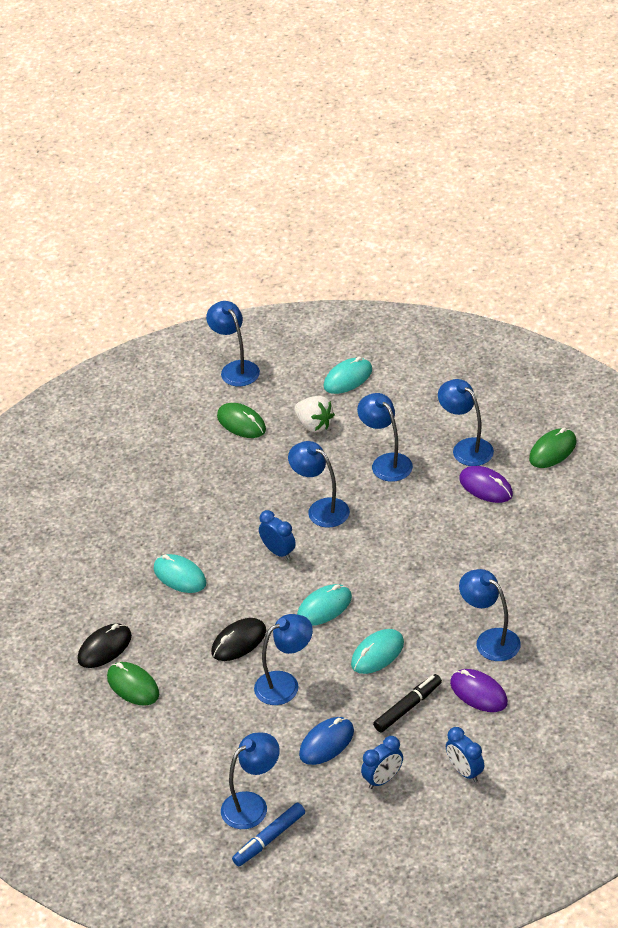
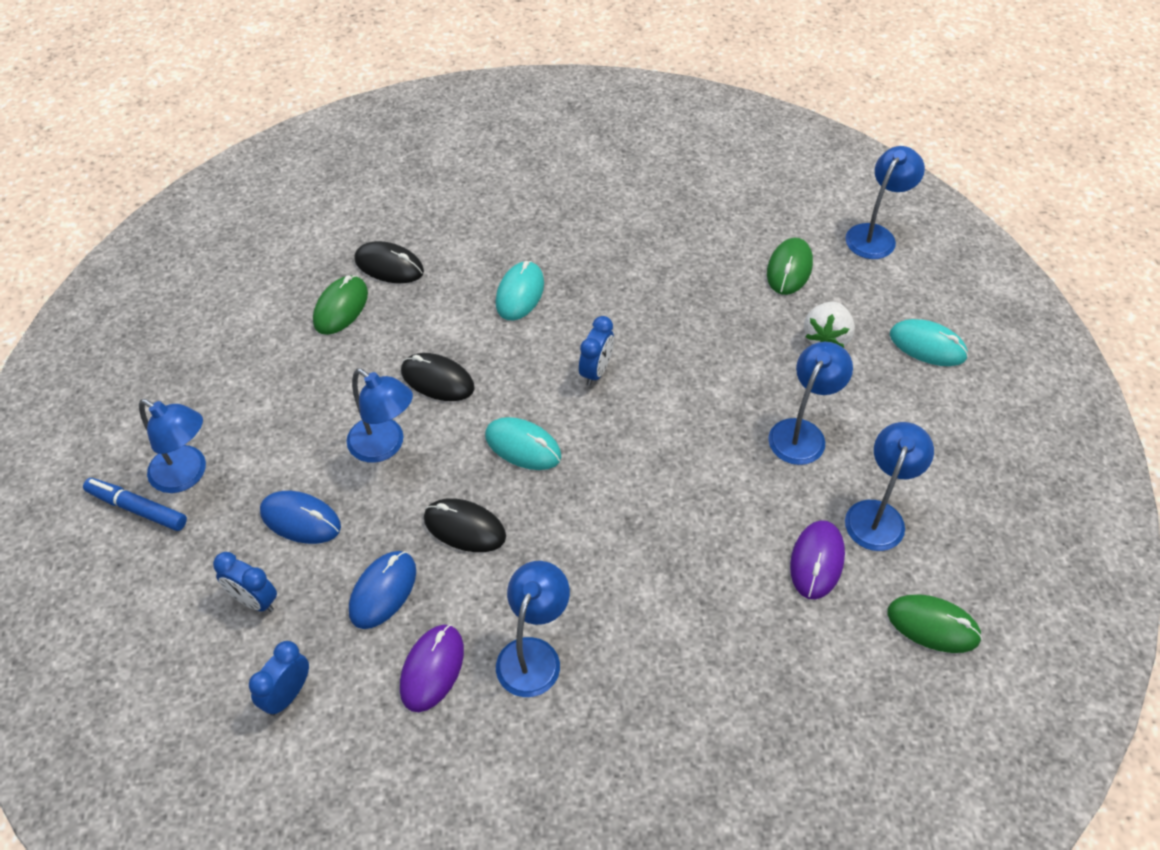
camera: 65 degrees right, 10 degrees up
blue lamp [288,441,350,528] -> none
turquoise mouse [351,629,404,674] -> black mouse [424,498,506,552]
black marker [373,674,442,732] -> blue mouse [349,551,416,629]

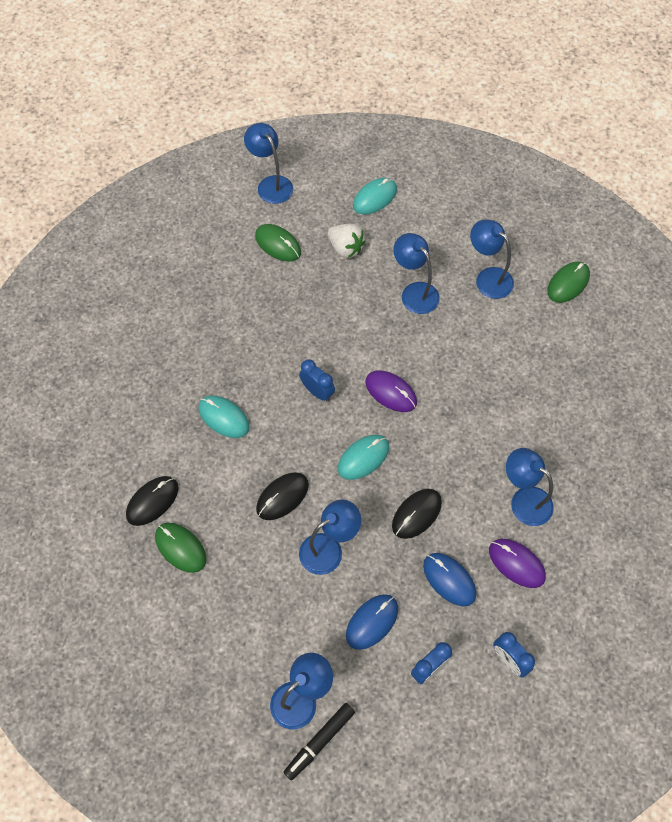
camera: 70 degrees left, 10 degrees up
blue marker [83,478,187,531] -> black marker [284,703,355,781]
purple mouse [790,520,845,599] -> purple mouse moved to [365,371,417,412]

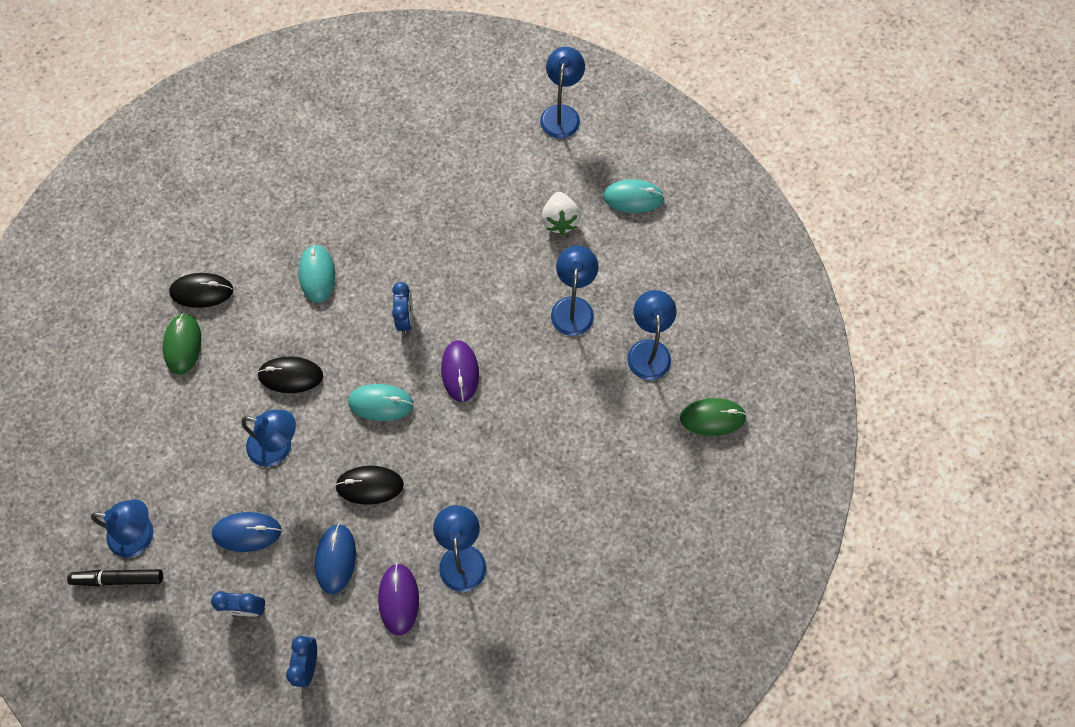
camera: 45 degrees right, 5 degrees up
green mouse [255,224,301,261] -> none

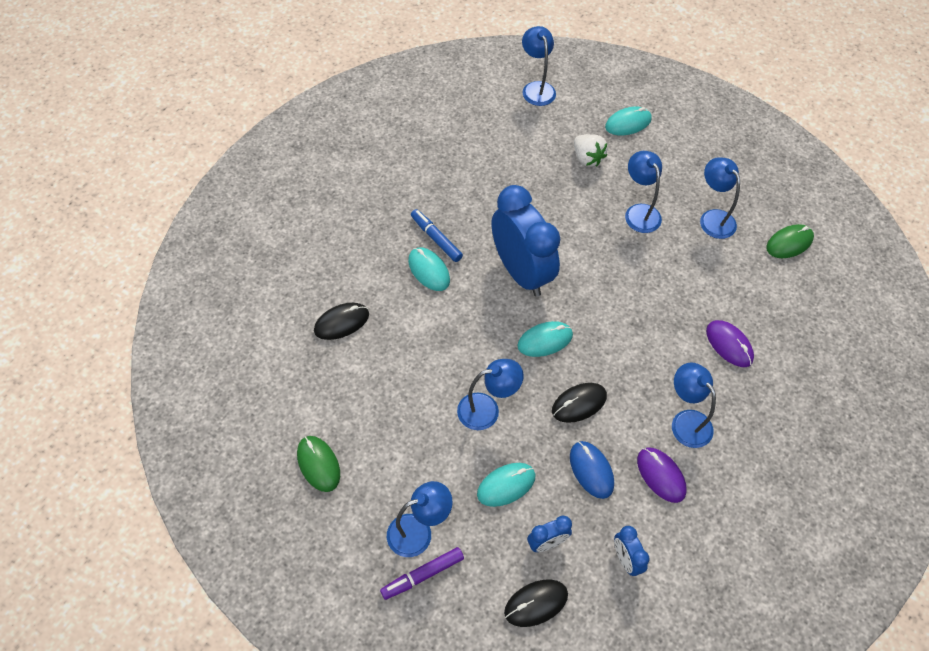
camera: 30 degrees left, 10 degrees down
black marker [67,569,163,586] -> purple marker [380,547,464,600]
green mouse [163,313,201,375] -> green mouse moved to [297,436,340,492]
blue mouse [212,512,281,552] -> turquoise mouse [477,463,536,507]
black mouse [257,357,323,393] -> black mouse moved to [504,580,568,627]
blue clock [392,282,413,334] -> blue clock [492,185,560,296], size x2.29
purple mouse [441,340,479,402] -> purple mouse moved to [706,320,754,367]
none -> blue marker [411,209,463,262]

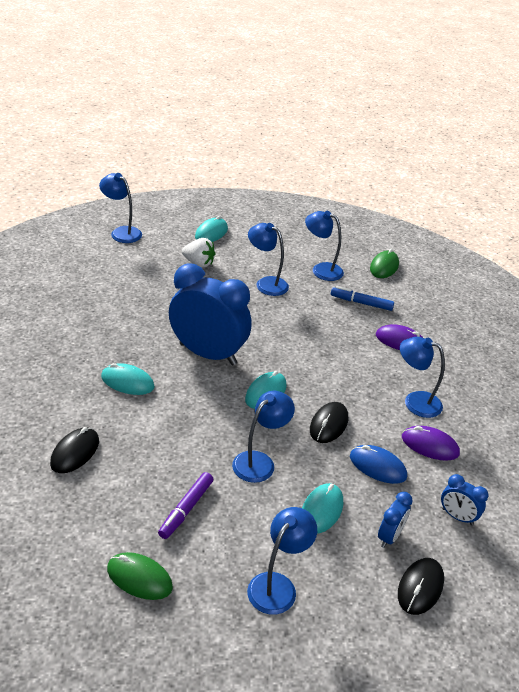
camera: 35 degrees left, 20 degrees down
purple marker [380,547,464,600] -> purple marker moved to [158,472,213,539]
blue marker [411,209,463,262] -> blue marker moved to [331,286,394,311]

